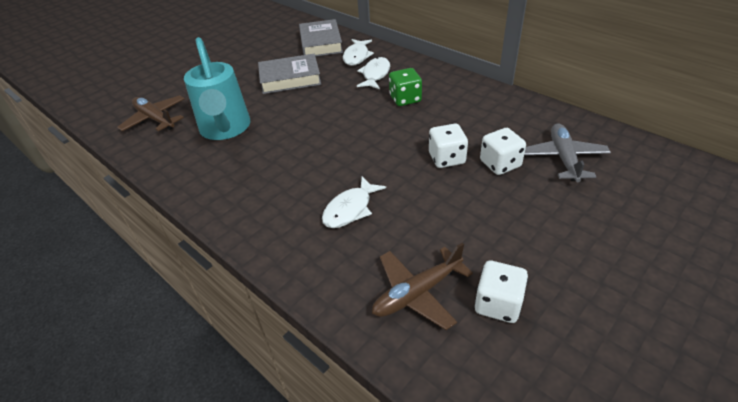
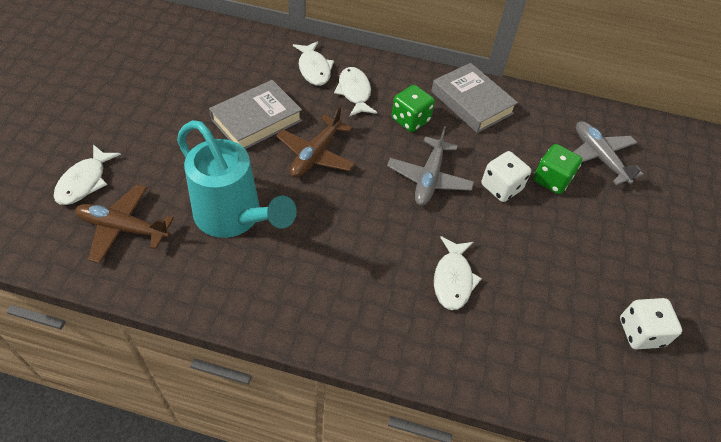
camera: 35 degrees left, 10 degrees up
grey book [299,19,343,57] -> grey book moved to [431,63,518,133]
brown plane [372,242,473,330] -> brown plane moved to [276,106,355,178]
white dice [480,128,526,175] -> green dice [533,144,582,194]
none -> white fish [54,144,121,205]
none -> grey plane [387,126,474,206]

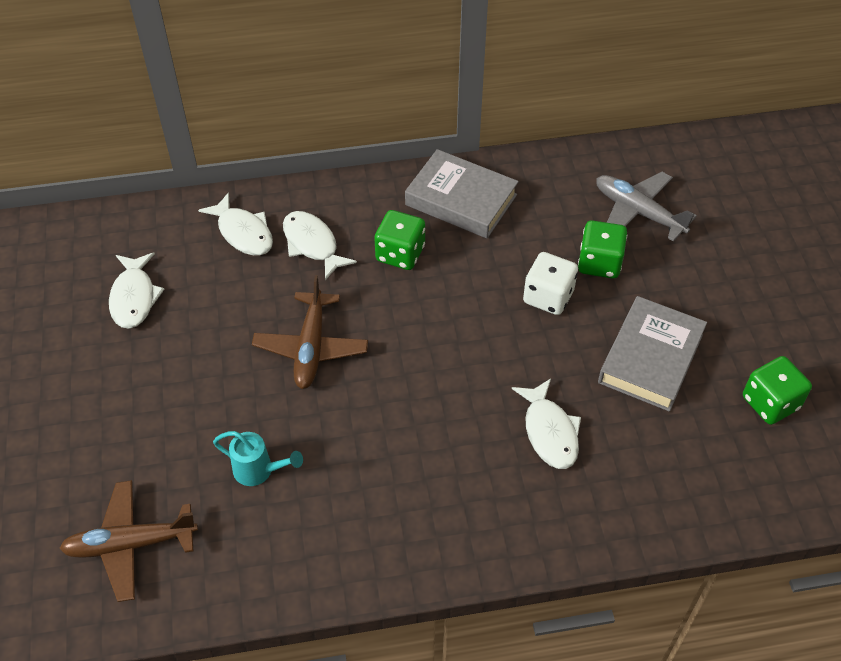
camera: 20 degrees left, 0 degrees up
white fish [54,144,121,205] -> white fish moved to [109,253,165,329]
turquoise watering can [177,120,297,238] -> turquoise watering can [213,431,303,486], size x0.45
grey book [209,80,302,149] -> grey book moved to [598,296,707,412]
grey plane [387,126,474,206] -> none
white dice [620,298,682,350] -> green dice [743,356,812,425]

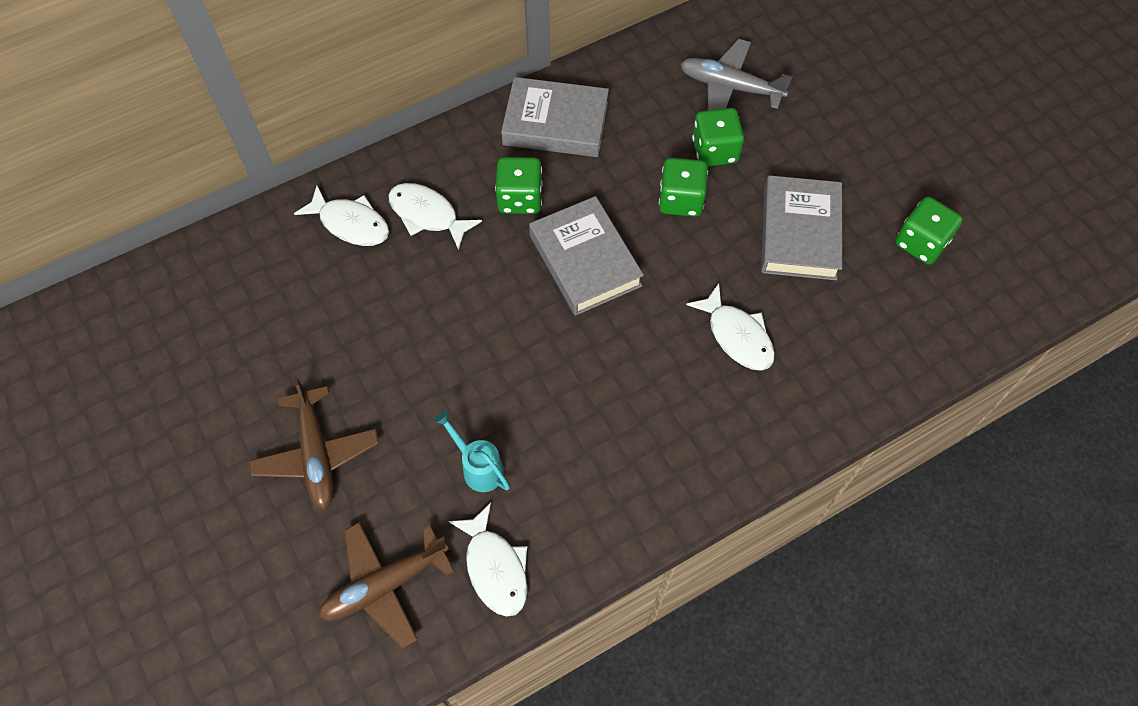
camera: 20 degrees left, 10 degrees up
white fish [109,253,165,329] -> white fish moved to [448,503,528,617]
turquoise watering can [213,431,303,486] -> turquoise watering can turned 135 degrees counterclockwise [434,411,510,492]
brown plane [252,275,368,389] -> brown plane moved to [249,377,379,510]
white dice [523,252,578,315] -> green dice [659,158,708,217]
none -> grey book [529,196,644,316]

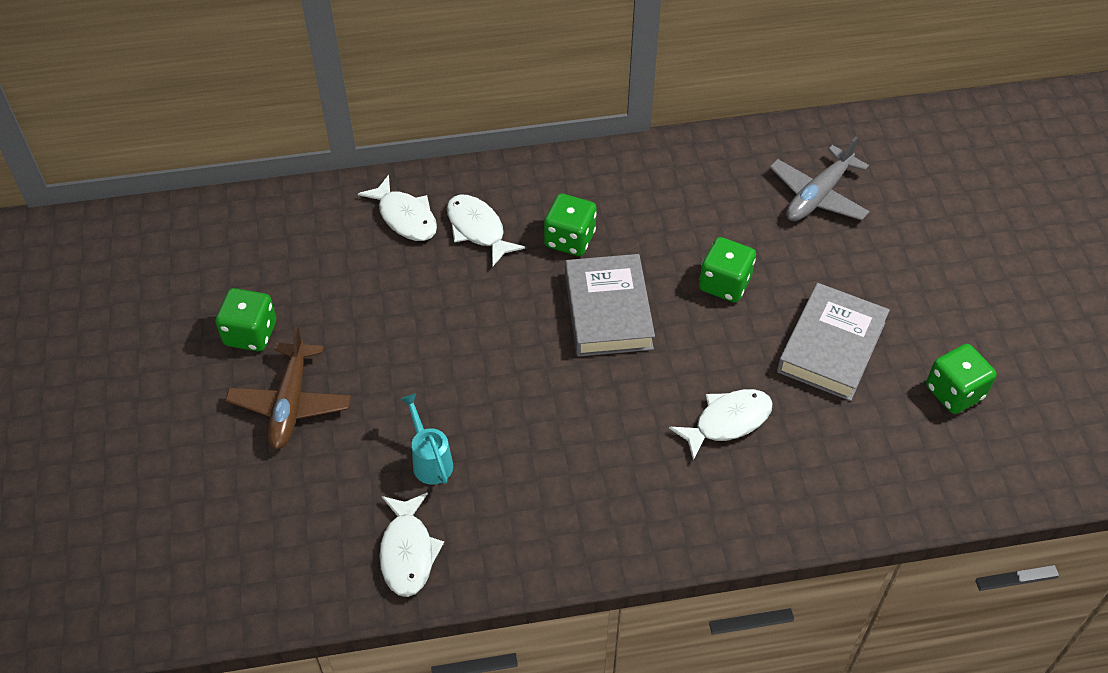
camera: 20 degrees right, 10 degrees down
brown plane [318,522,455,649] -> none
grey book [501,77,609,157] -> none
grey plane [680,39,792,110] -> grey plane turned 90 degrees counterclockwise [770,136,870,221]
white fish [686,283,775,371] -> white fish turned 105 degrees counterclockwise [669,389,773,461]
green dice [692,108,744,166] -> green dice moved to [215,288,276,351]

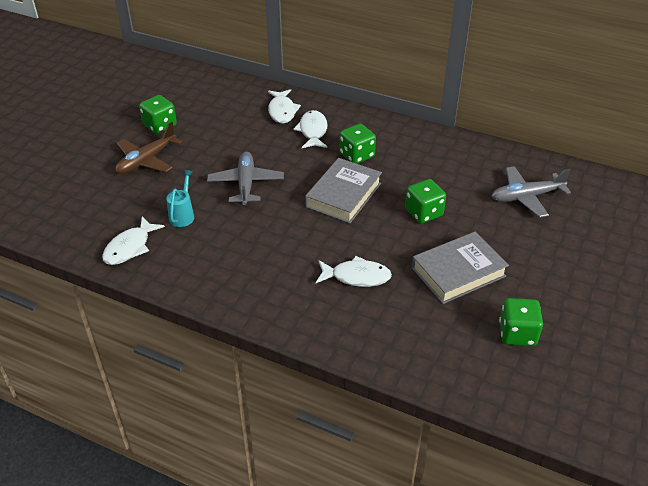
camera: 35 degrees right, 10 degrees down
none -> grey plane [207,152,284,205]

